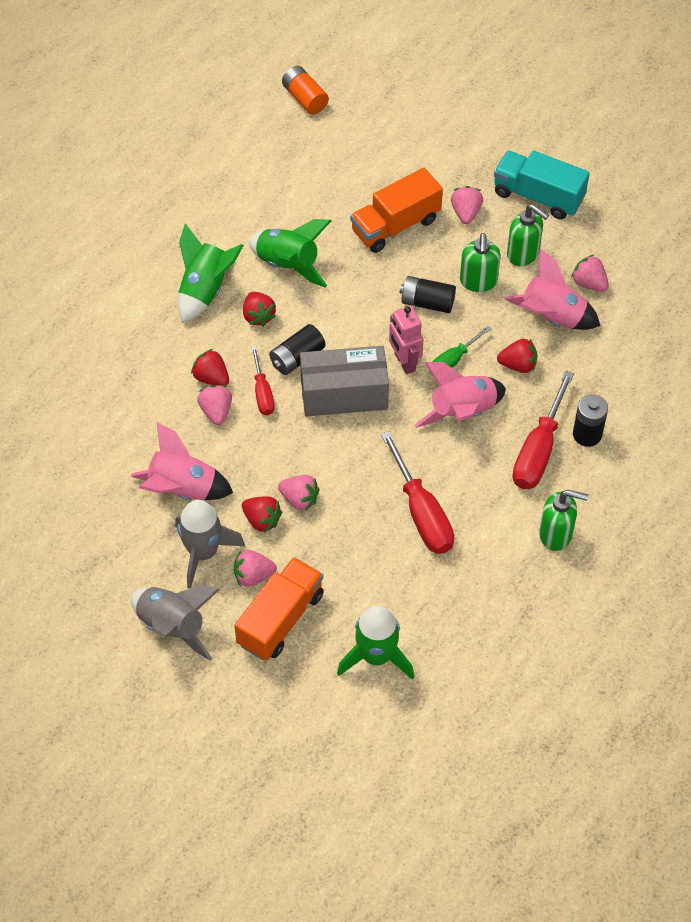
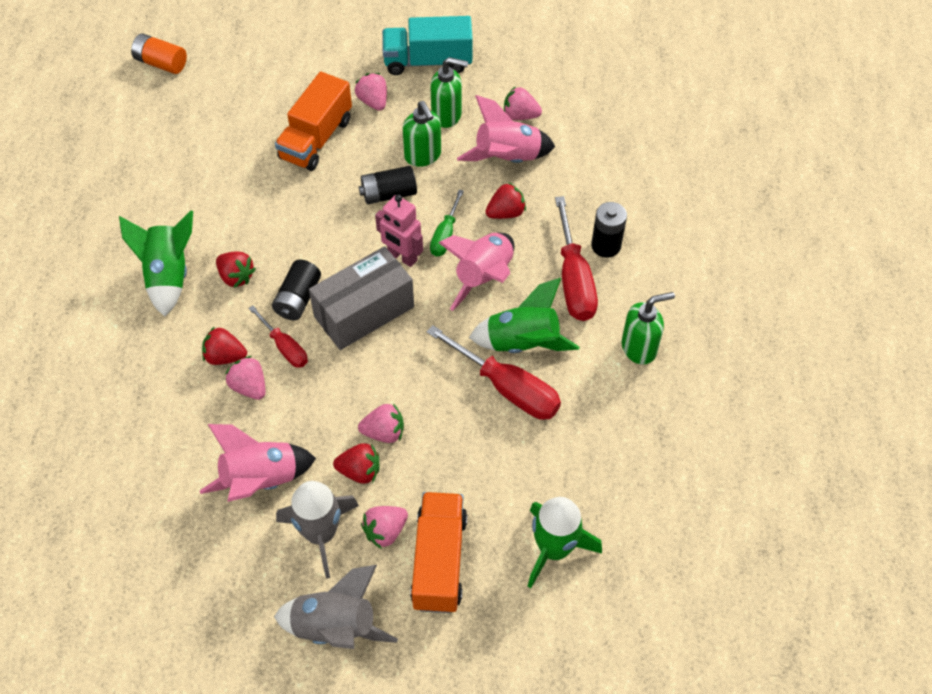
camera: 30 degrees left, 0 degrees up
green rocket [249,219,331,288] -> green rocket moved to [469,278,579,353]

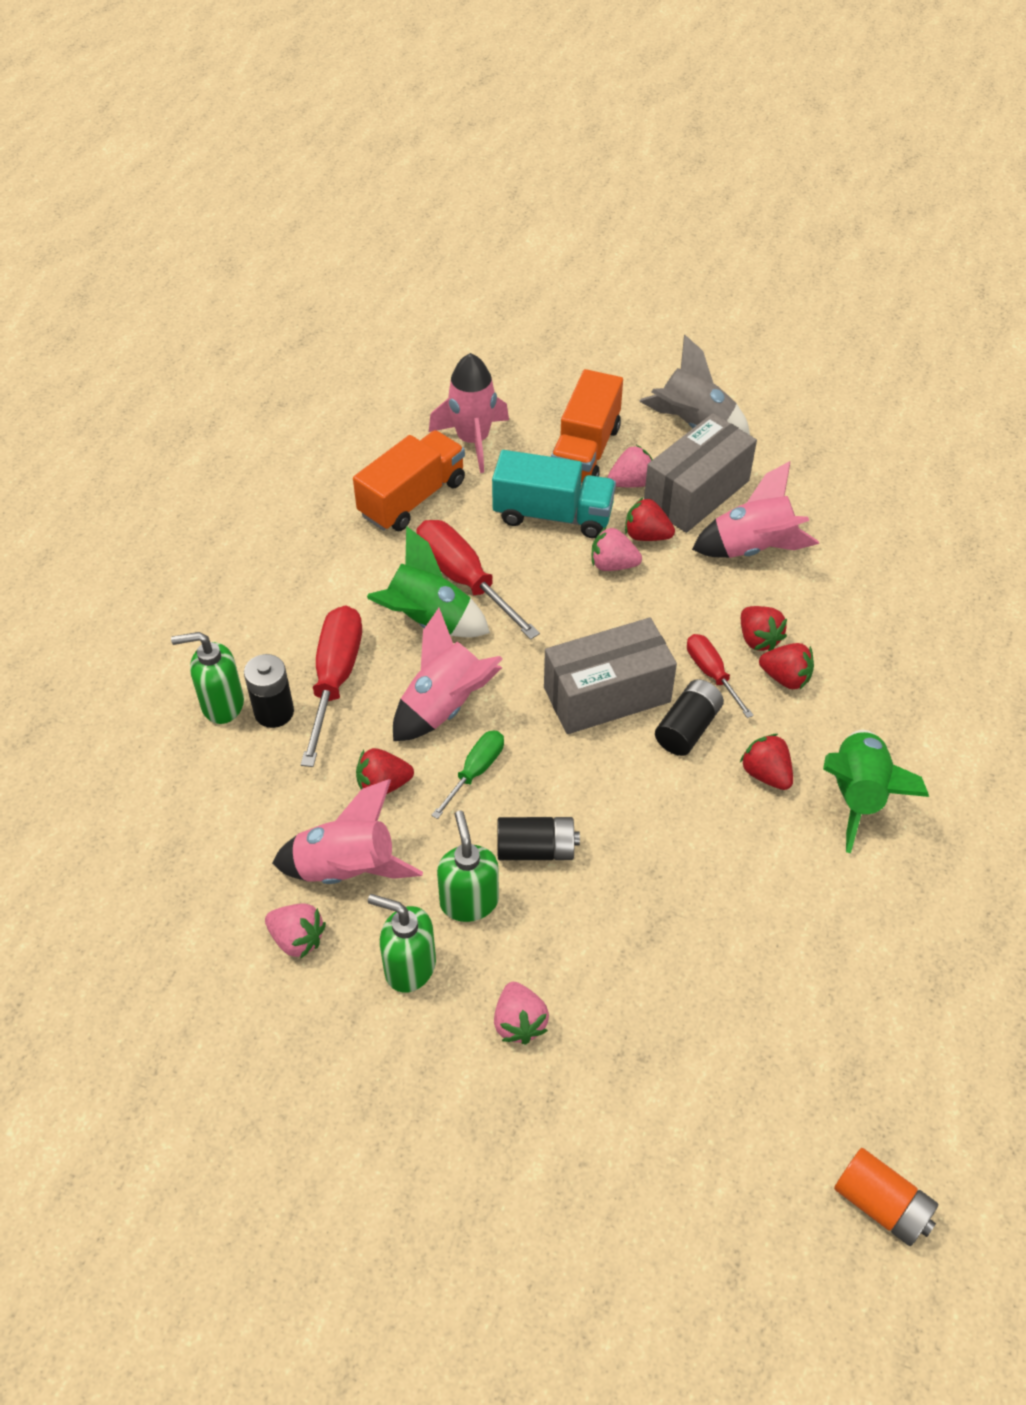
camera: 165 degrees left, 5 degrees down
pink strawberry [225,356,266,400] -> red strawberry [741,606,787,651]
orange truck [275,72,352,171] -> orange truck moved to [353,430,465,531]
grey rocket [276,481,359,579] -> grey box [644,413,757,533]
pink robot [375,195,423,267] -> none
turquoise truck [382,16,473,75] -> turquoise truck moved to [492,450,616,538]
green rocket [528,497,602,588] -> pink rocket [429,353,509,473]
green soap dispenser [622,292,675,365] -> green soap dispenser moved to [171,632,244,724]

